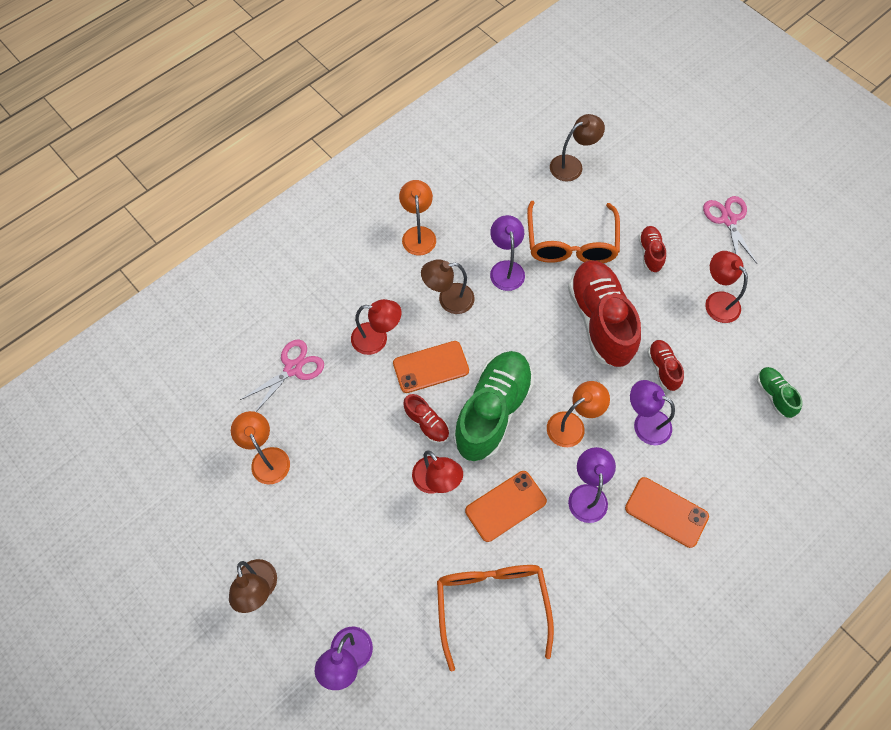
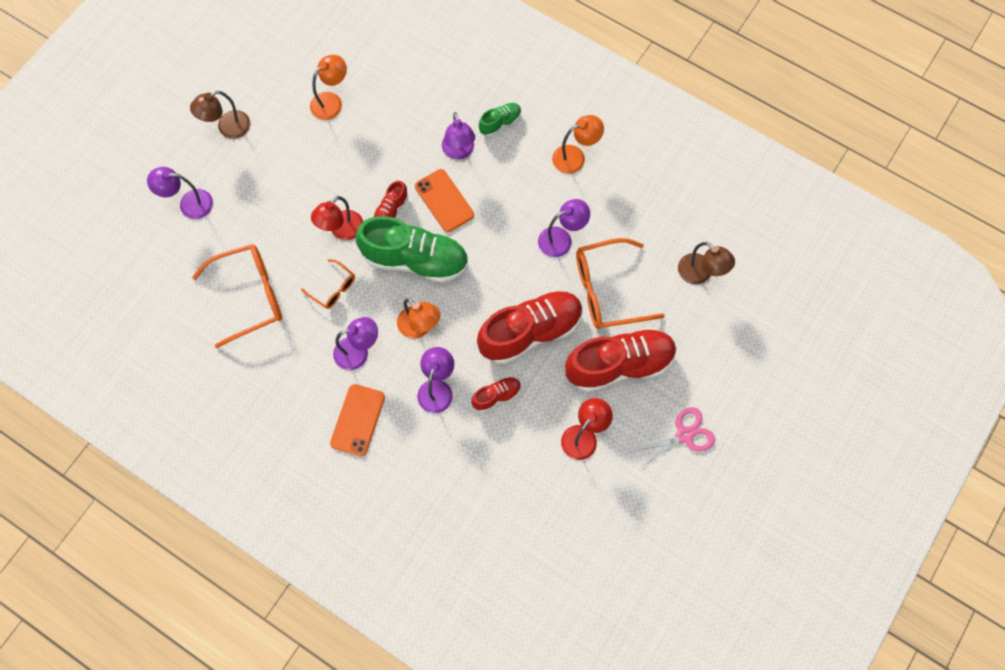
camera: 75 degrees right, 5 degrees up
pink scissors [240,339,324,412] -> none
red lamp [351,299,401,355] -> purple lamp [442,112,475,160]
brown lamp [421,259,475,314] -> none
orange phone [465,471,547,542] -> orange glasses [301,259,355,309]
red shoe [638,226,666,273] -> red shoe [565,327,677,392], size x2.16
green shoe [757,367,803,418] -> green shoe moved to [479,103,521,136]

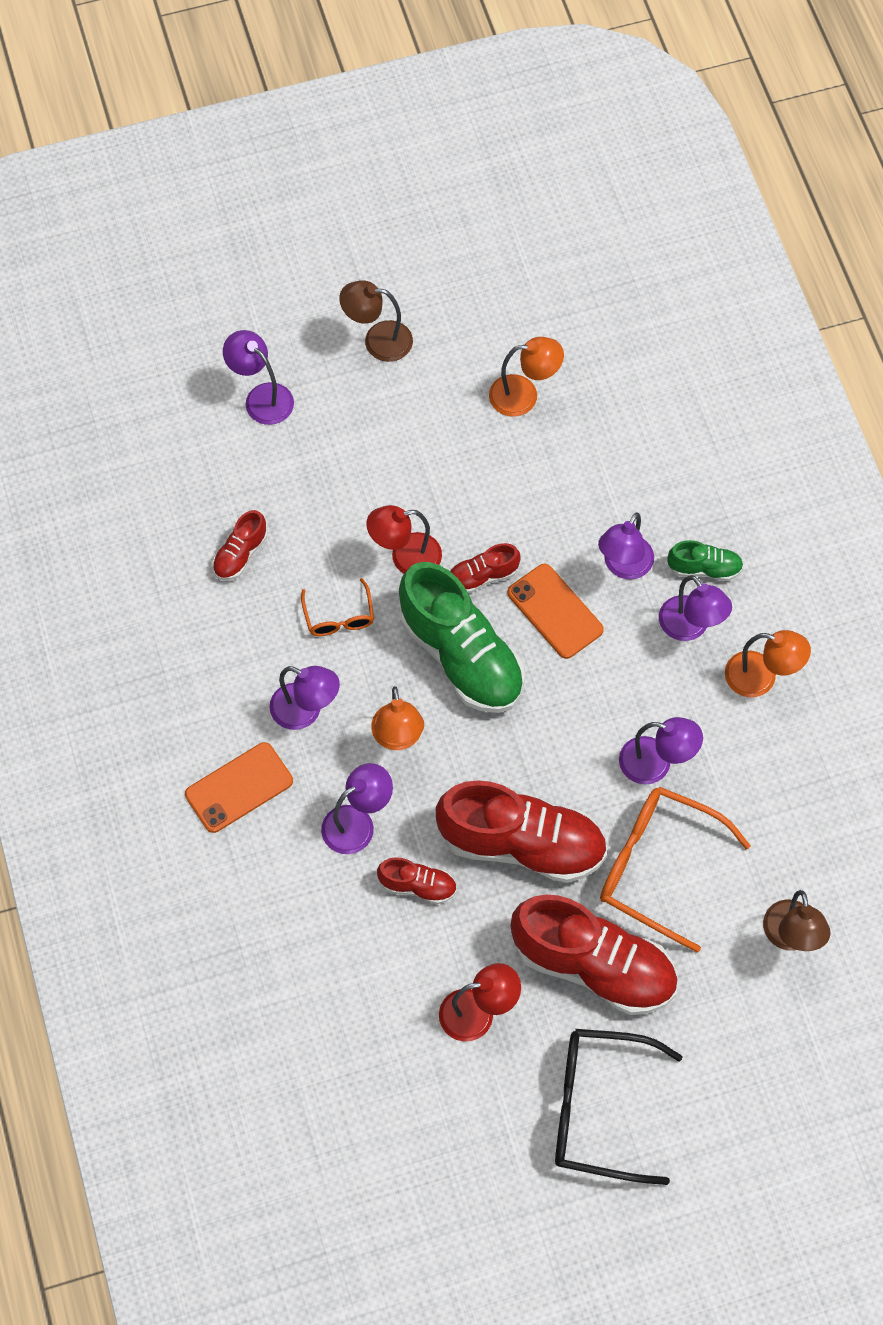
camera: 40 degrees right, 5 degrees down
orange glasses [192,244,282,348] -> red shoe [212,510,267,580]
orange phone [415,169,474,232] -> orange phone turned 45 degrees counterclockwise [507,564,604,659]
pink scissors [629,407,715,469] -> black glasses [555,1029,683,1185]
none -> purple lamp [659,575,732,641]

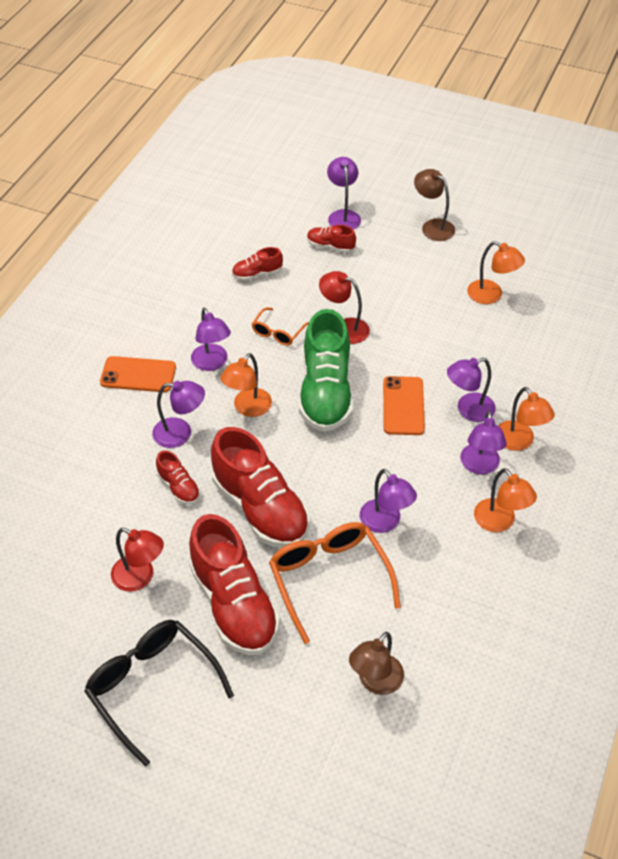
camera: 40 degrees right, 15 degrees down
red shoe [450,543,521,593] -> red shoe moved to [307,225,356,253]
green shoe [667,540,743,581] -> orange lamp [498,387,555,451]

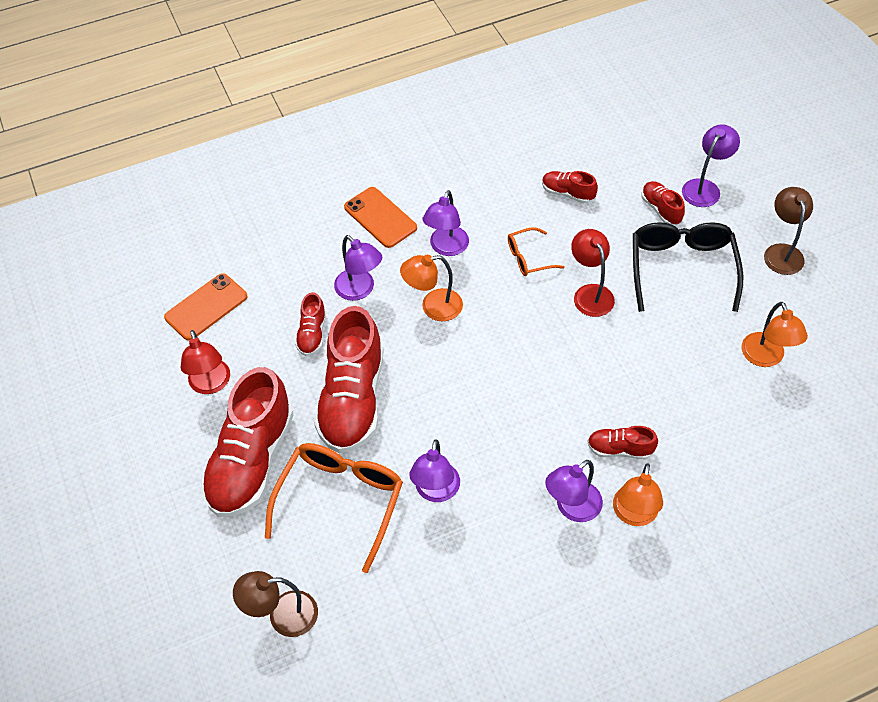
camera: 45 degrees right, 5 degrees up
black glasses [84,620,234,767] -> black glasses moved to [633,222,743,312]
green shoe [299,309,353,432] -> none
orange phone [383,376,425,435] -> orange phone moved to [164,273,247,341]
purple lamp [447,358,496,422] -> red shoe [587,426,658,459]
orange lamp [474,468,537,532] -> none

